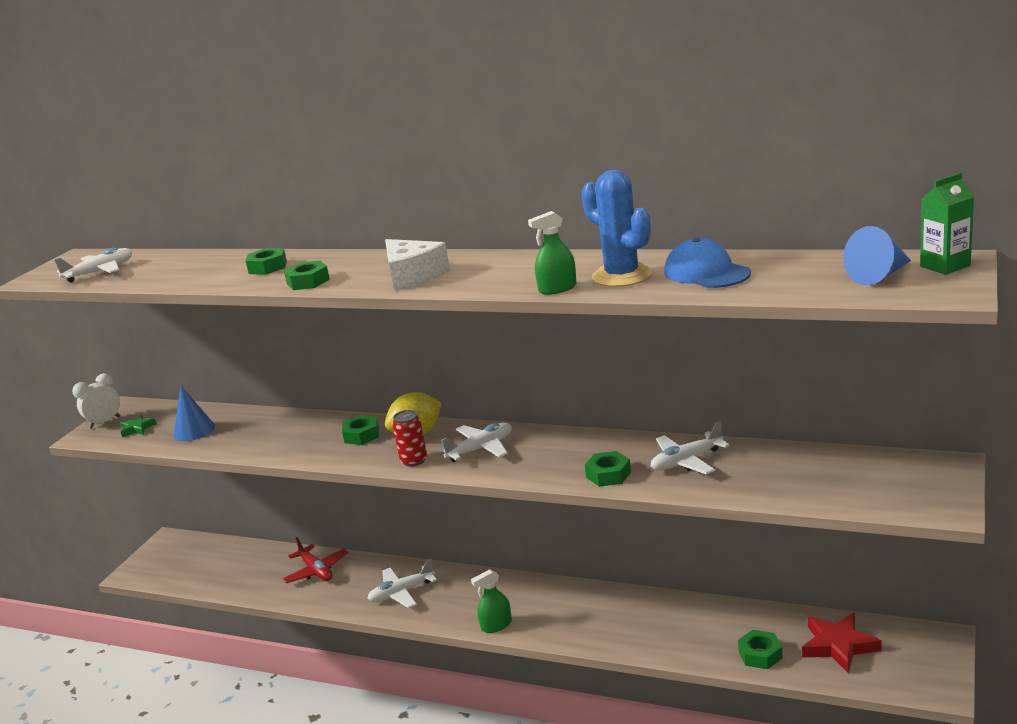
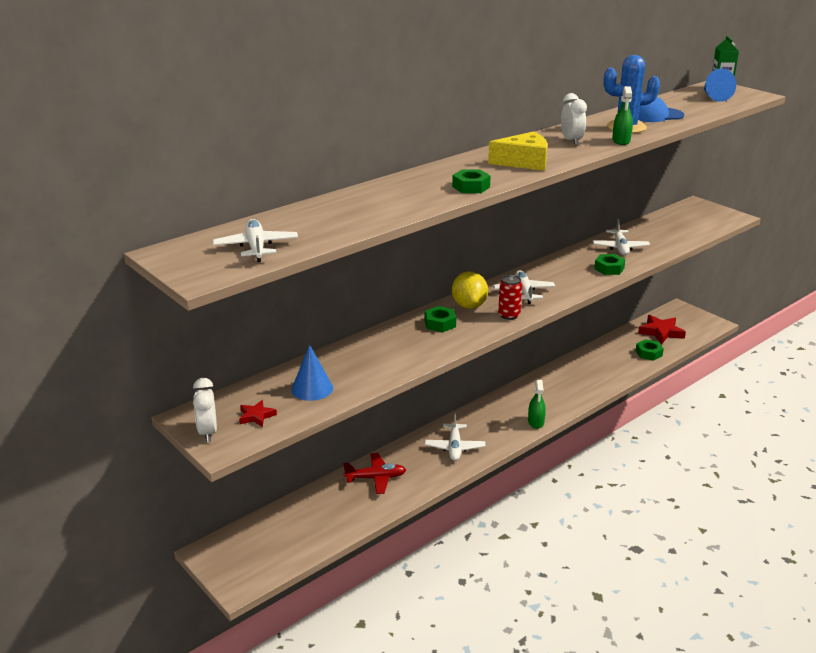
camera: 65 degrees left, 5 degrees up
green star [121,415,157,437] -> red star [239,400,277,427]
green nut [246,248,287,275] -> none
white cheese [385,239,450,291] -> yellow cheese [488,131,547,171]
none -> white clock [561,93,587,146]

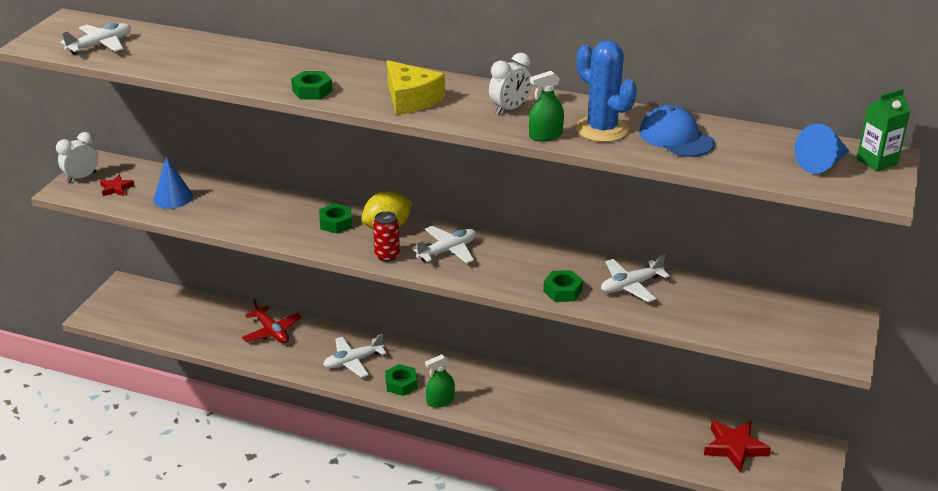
camera: 60 degrees right, 5 degrees up
green nut [635,339,664,361] -> green nut moved to [385,364,417,396]

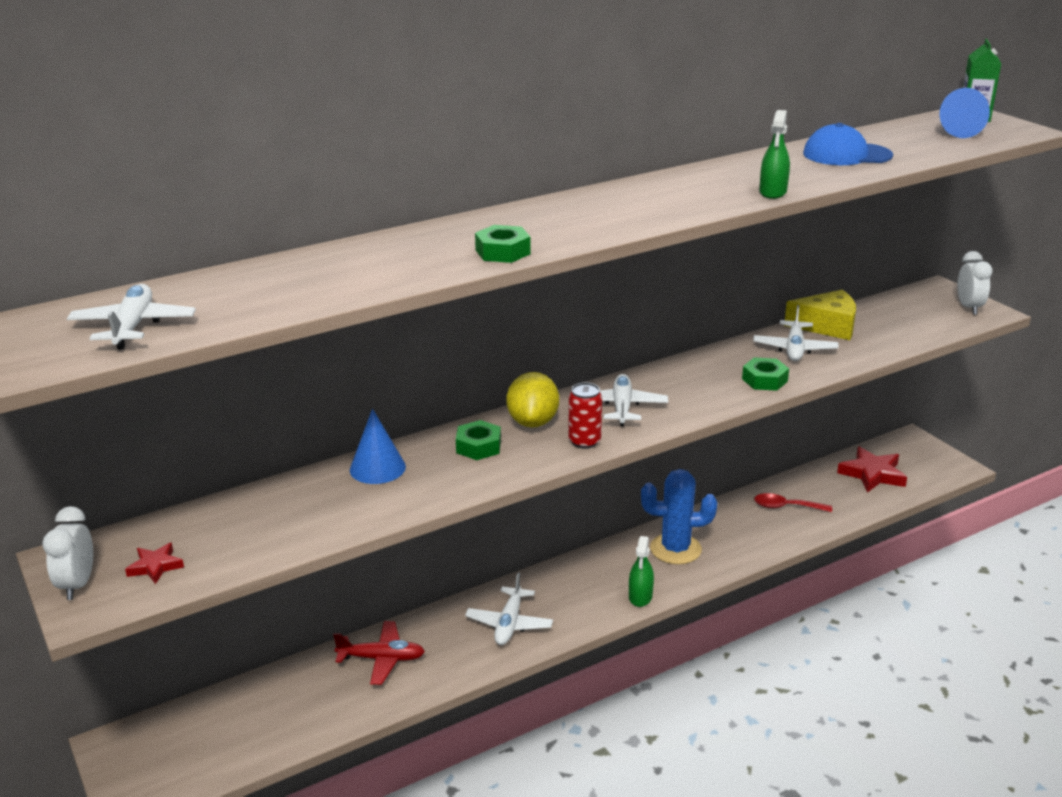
camera: 50 degrees left, 5 degrees down
blue cone [154,156,193,209] -> blue cone moved to [350,408,406,484]
green nut [385,364,417,396] -> none
yellow cheese [387,60,445,115] -> yellow cheese moved to [784,290,856,340]
white clock [489,53,532,115] -> white clock moved to [957,251,992,315]
blue cactus [576,40,637,142] -> blue cactus moved to [641,469,717,565]
none -> red spoon [754,493,832,512]

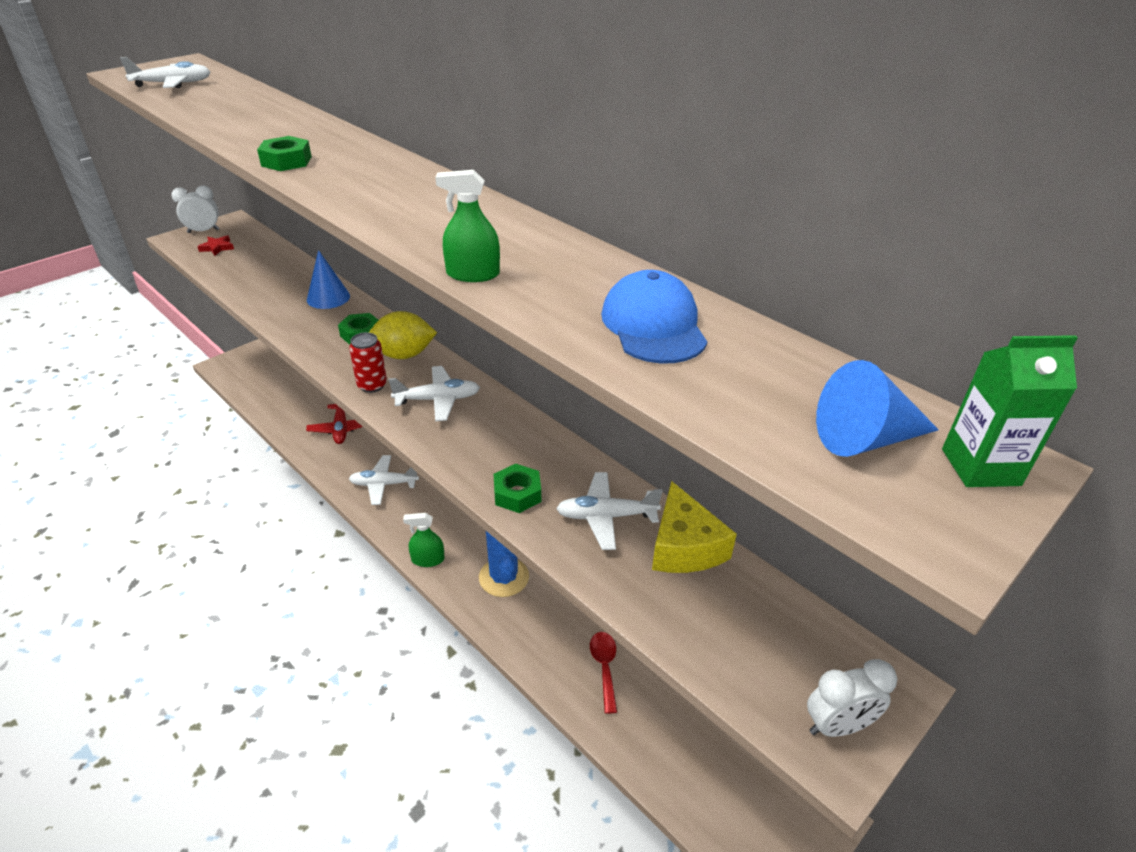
camera: 75 degrees right, 10 degrees up
red star [837,446,907,493] -> none

